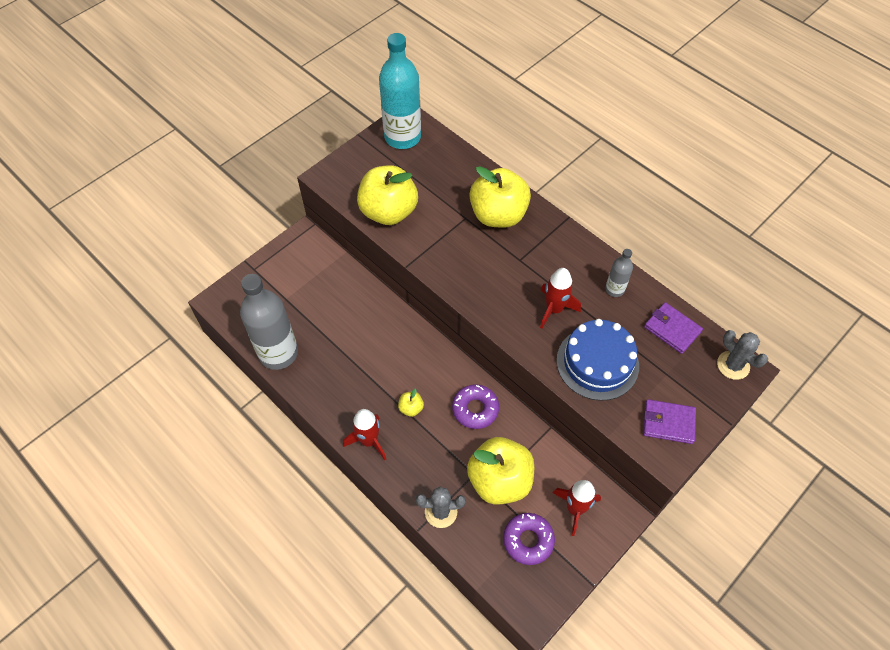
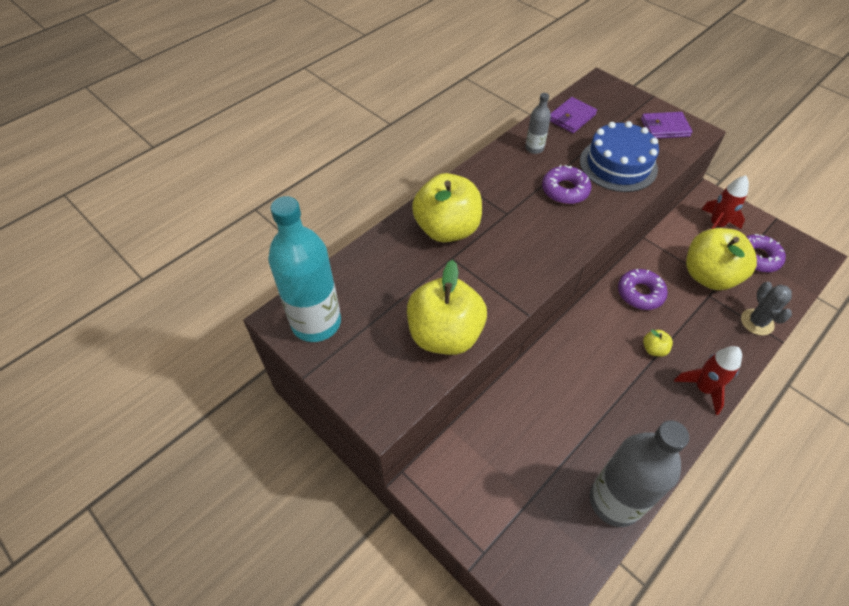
camera: 90 degrees left, 5 degrees down
red rocket [540,268,581,329] -> purple donut [542,165,591,204]
purple wallet [643,399,696,444] -> purple wallet turned 75 degrees clockwise [641,112,693,139]
grey cactus [717,330,768,380] -> none

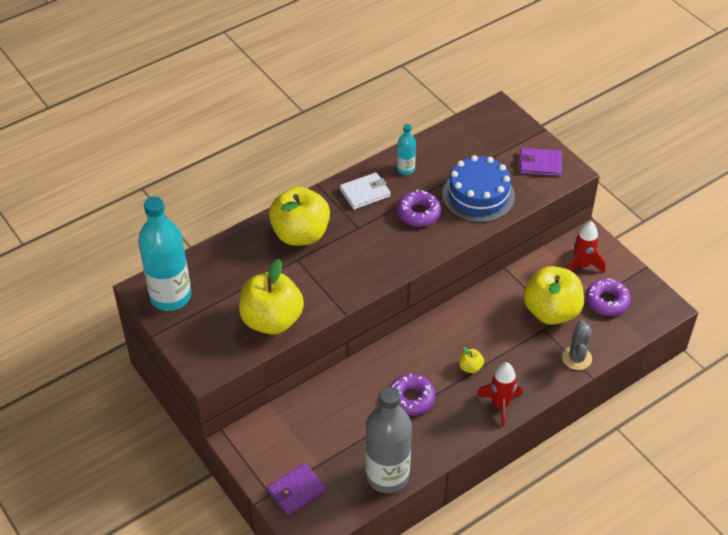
camera: 10 degrees right, 5 degrees down
grey bottle [525,93,551,154] -> turquoise bottle [397,124,416,175]
purple wallet [550,97,597,133] -> purple wallet moved to [267,463,326,515]
purple donut [618,269,668,310] -> purple donut moved to [390,374,435,415]
none -> white wallet [340,172,391,210]

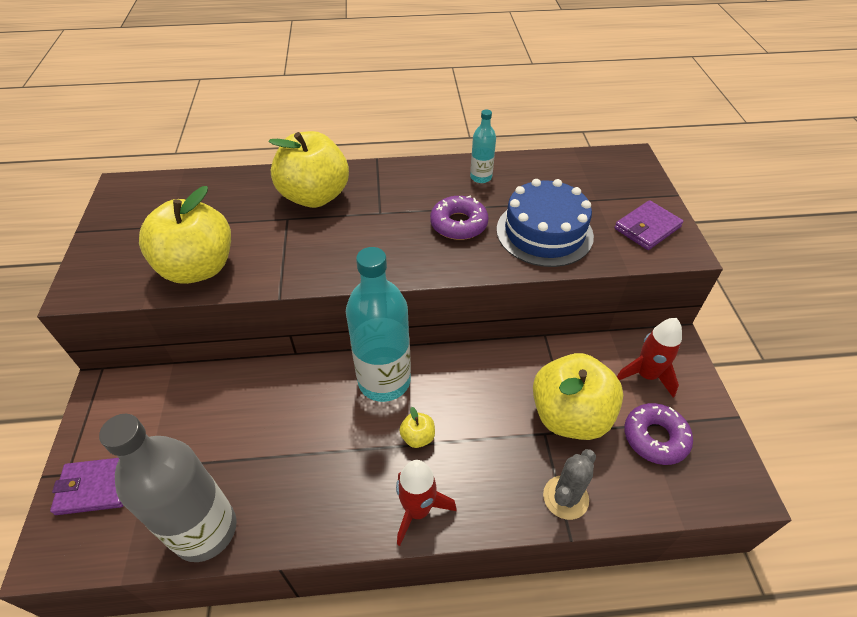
camera: 30 degrees right, 0 degrees up
turquoise bottle [138,197,191,311] -> turquoise bottle moved to [346,247,411,402]
white wallet [340,172,391,210] -> none
purple donut [390,374,435,415] -> none
purple wallet [519,148,562,176] -> purple wallet turned 75 degrees counterclockwise [614,200,684,250]

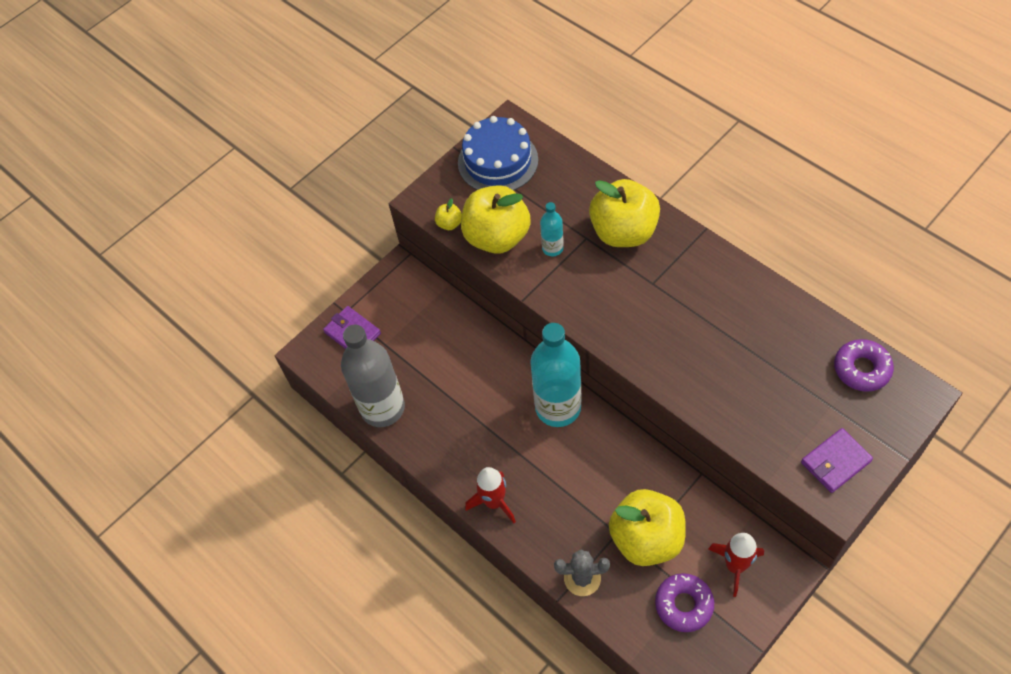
camera: 55 degrees right, 10 degrees up
yellow apple [399,407,435,448] -> yellow apple moved to [435,198,462,230]
purple donut [430,195,489,240] -> purple donut moved to [834,339,894,392]
turquoise bottle [470,109,496,183] -> turquoise bottle moved to [540,202,564,256]
blue cake [497,179,594,267] -> blue cake moved to [458,116,538,190]
purple wallet [614,200,684,250] -> purple wallet turned 45 degrees counterclockwise [801,428,873,493]

